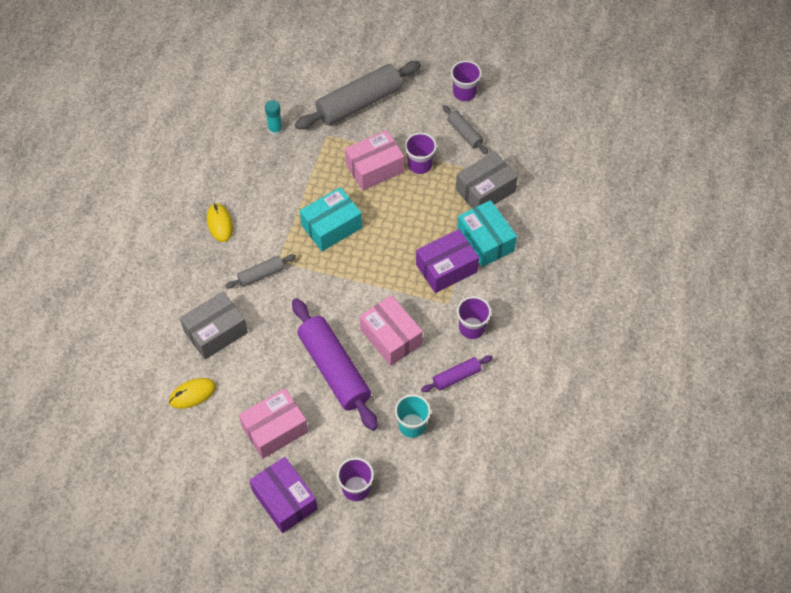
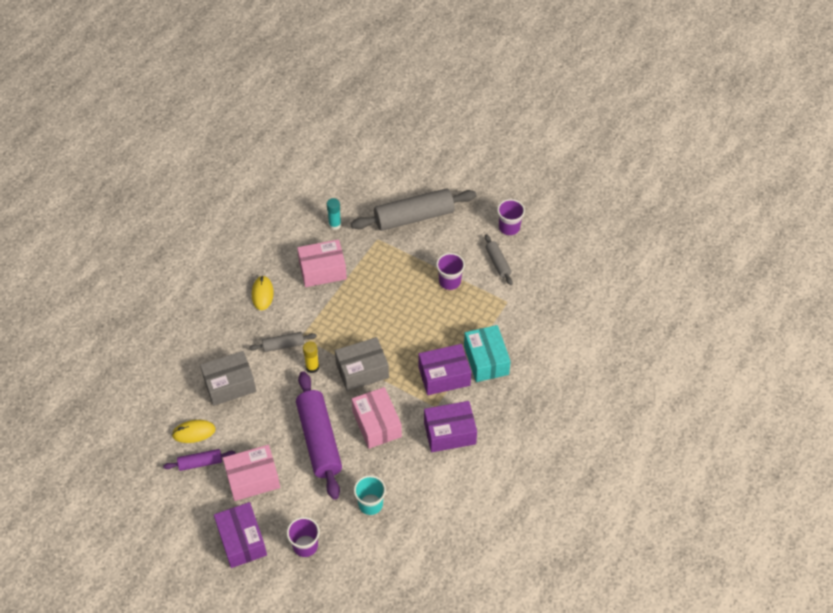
camera: 15 degrees right, 5 degrees down
turquoise box [300,187,362,251] -> none
pink box [345,130,404,191] -> pink box moved to [297,239,347,287]
purple rolling pin [421,355,493,392] -> purple rolling pin moved to [163,449,236,471]
grey box [456,151,518,209] -> grey box moved to [335,337,389,391]
purple cup [457,296,491,339] -> purple box [424,401,477,452]
none -> yellow glue stick [303,341,319,373]

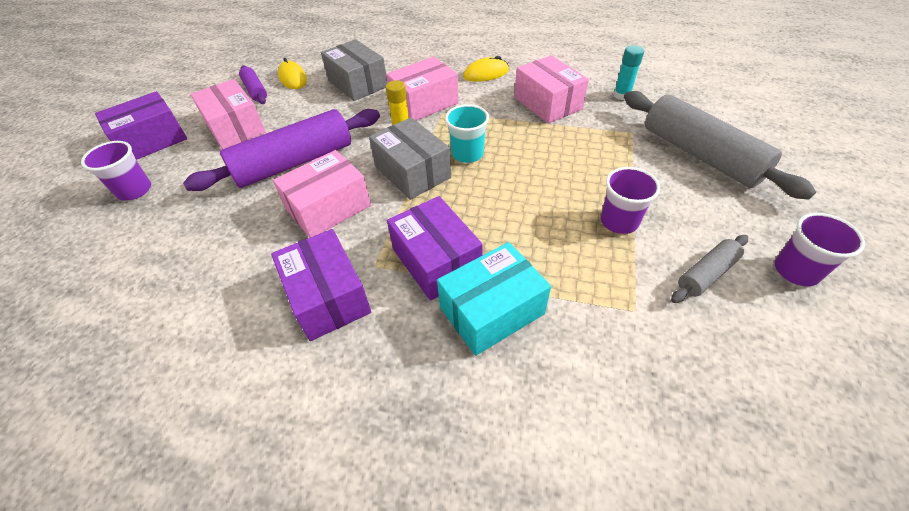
camera: 75 degrees right, 5 degrees down
grey rolling pin [249,332,317,352] -> pink box [386,57,459,121]
turquoise cup [354,475,386,515] -> turquoise cup moved to [445,104,489,163]

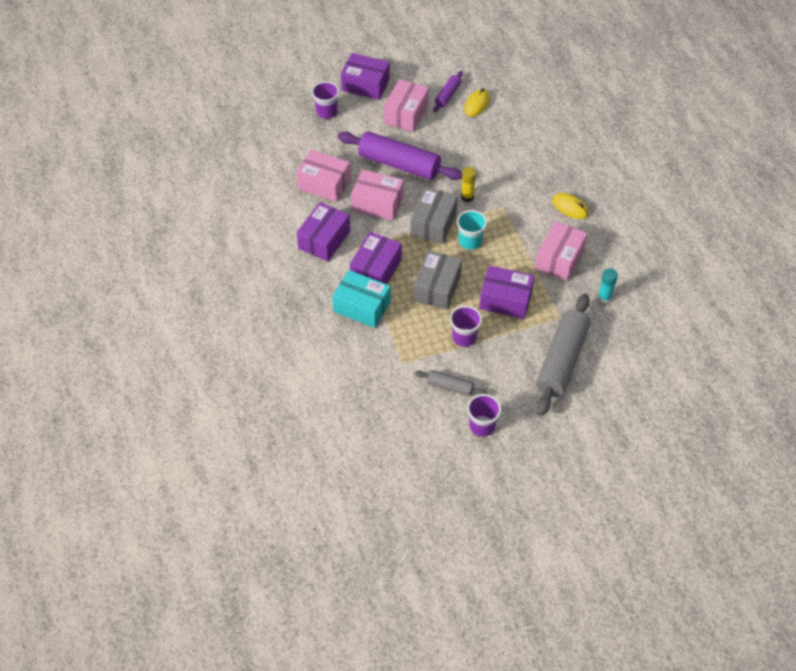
camera: 55 degrees right, 5 degrees up
grey box [321,39,388,101] -> grey box moved to [413,250,462,310]
pink box [386,57,459,121] -> pink box moved to [296,150,351,202]
none -> purple box [479,265,534,319]

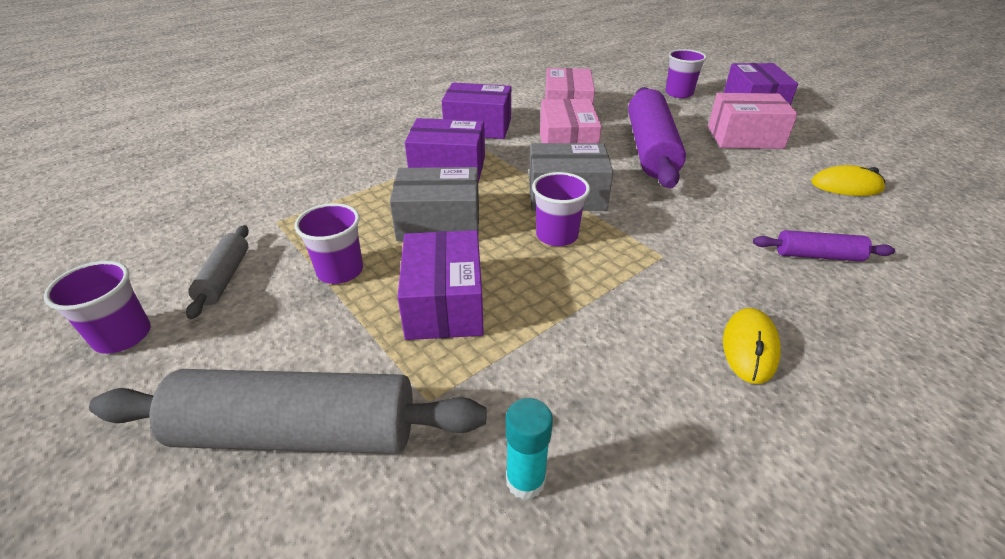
camera: 70 degrees right, 15 degrees down
turquoise box [332,270,391,328] -> none
purple rolling pin [433,71,463,112] -> purple rolling pin moved to [753,230,895,262]
turquoise cup [457,210,487,250] -> purple cup [532,172,590,246]
yellow glue stick [461,167,476,202] -> none
pink box [535,221,588,281] -> none

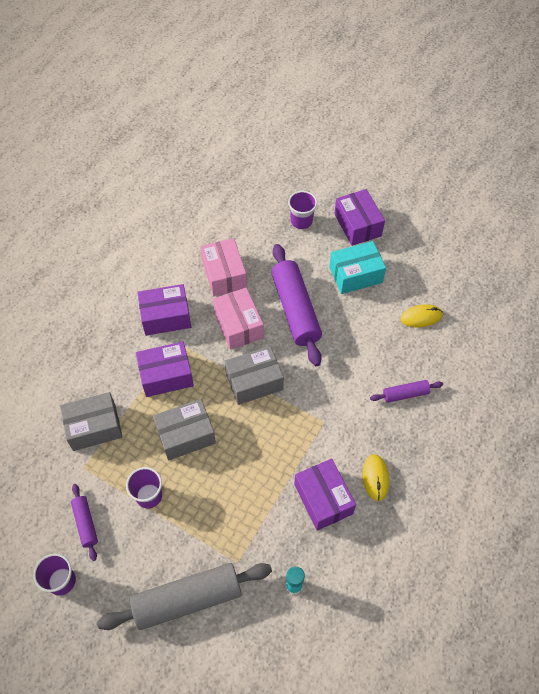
camera: 20 degrees left, 20 degrees up
grey rolling pin [186,225,249,319] -> purple rolling pin [71,484,98,561]
purple box [397,230,484,340] -> purple box moved to [294,459,356,531]
purple cup [532,172,590,246] -> none
pink box [708,93,798,149] -> turquoise box [329,241,386,294]
none -> grey box [60,392,123,451]

